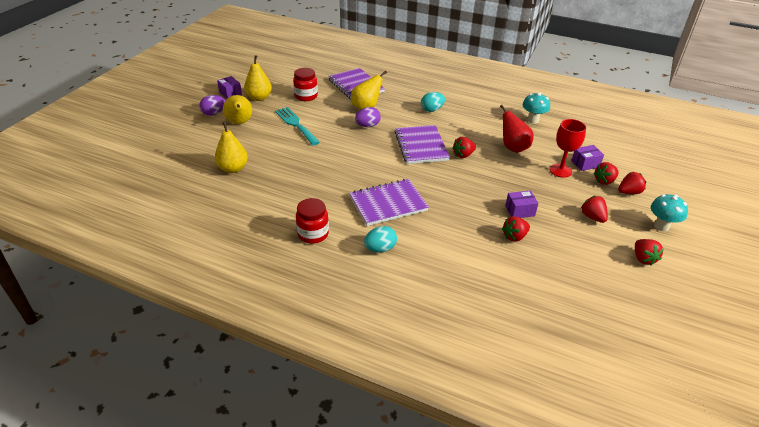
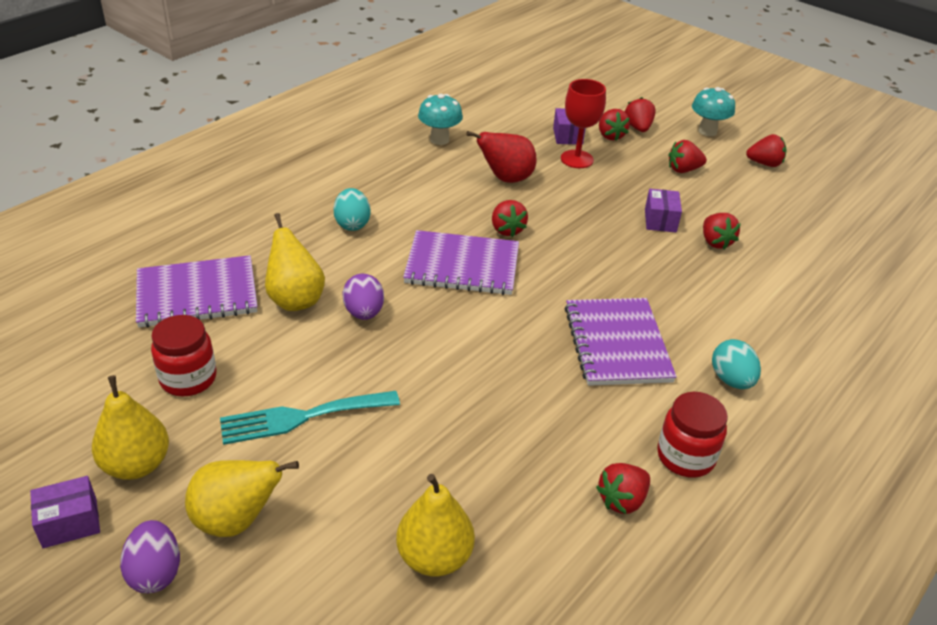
camera: 75 degrees left, 0 degrees up
none -> red strawberry [596,463,650,514]

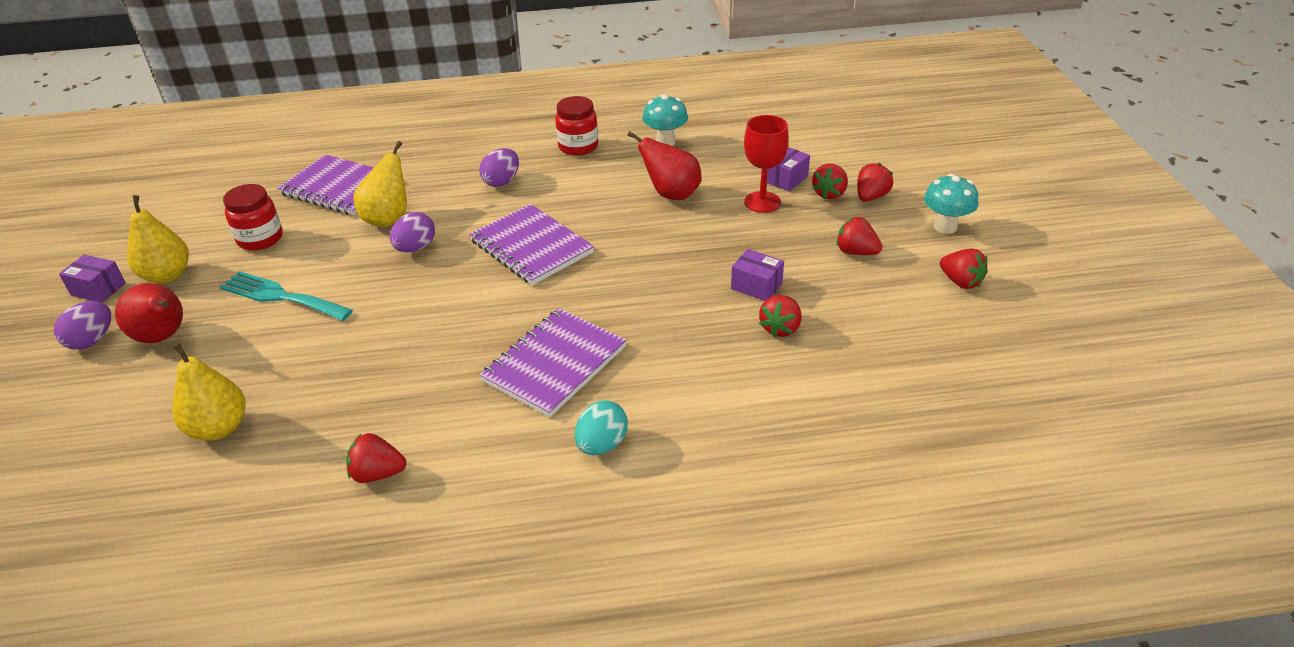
camera: 45 degrees right, 0 degrees up
yellow pear [185,460,299,537] -> red pear [115,283,183,343]
turquoise egg [333,188,371,231] -> purple egg [479,148,519,187]
red strawberry [492,200,528,237] -> none
purple box [645,189,682,232] -> purple box turned 75 degrees clockwise [731,249,784,301]
red jar [657,392,728,478] -> red jar moved to [555,96,598,156]

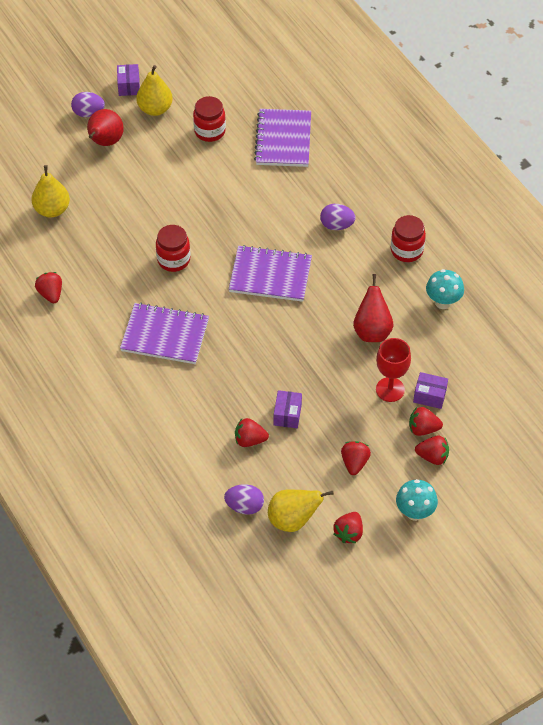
camera: 65 degrees right, 15 degrees up
turquoise fork [220,271,353,321] -> none
yellow pear [353,141,407,227] -> yellow pear moved to [268,489,334,532]
purple egg [390,212,435,252] -> purple egg moved to [224,484,264,515]
purple notebook [469,204,594,285] -> purple notebook turned 75 degrees clockwise [229,245,312,302]
turquoise egg [575,400,628,455] -> none
none -> red jar [156,225,190,272]

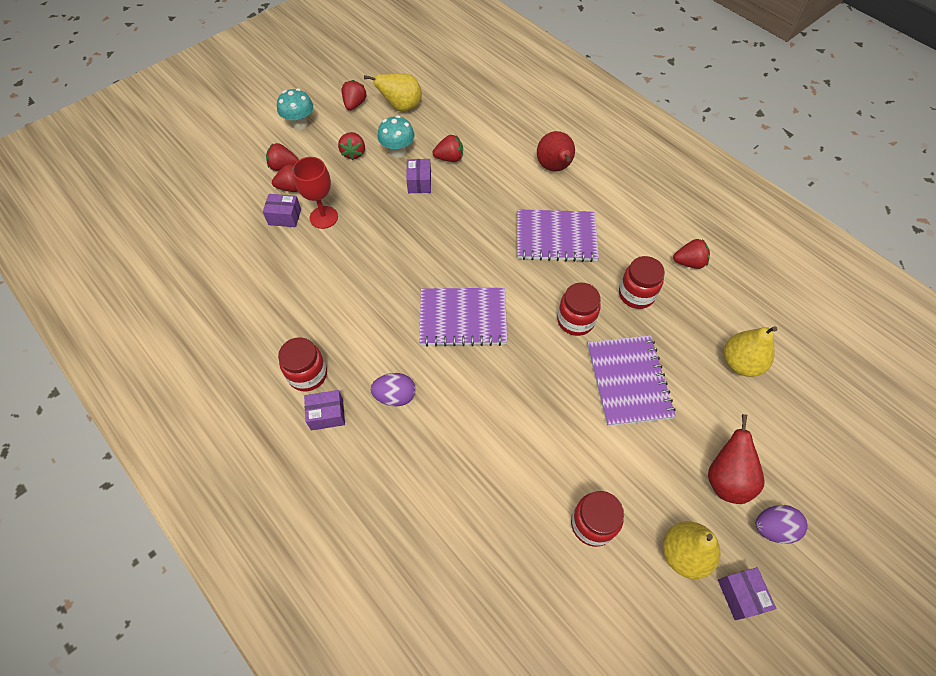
camera: 170 degrees right, 5 degrees up
red strawberry [35,272,62,303] -> red strawberry turned 60 degrees counterclockwise [673,239,710,269]
purple egg [224,484,264,515] -> none
purple notebook [254,109,311,167] -> purple notebook moved to [587,335,676,426]
red pear [353,274,393,342] -> red pear moved to [537,131,575,172]
turquoise mushroom [426,269,464,309] -> turquoise mushroom moved to [377,115,415,158]
none -> purple box [304,390,345,431]
none -> red jar [619,256,665,309]

